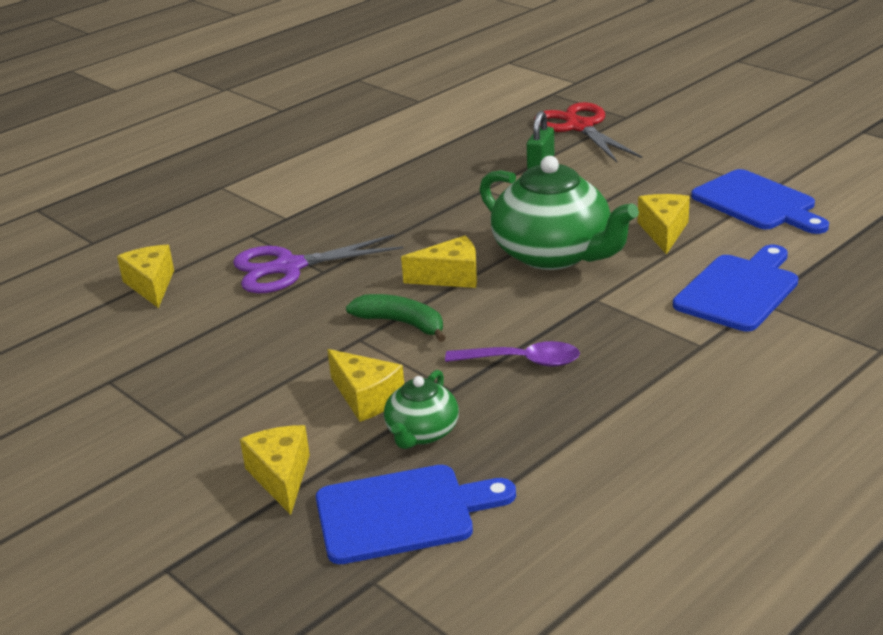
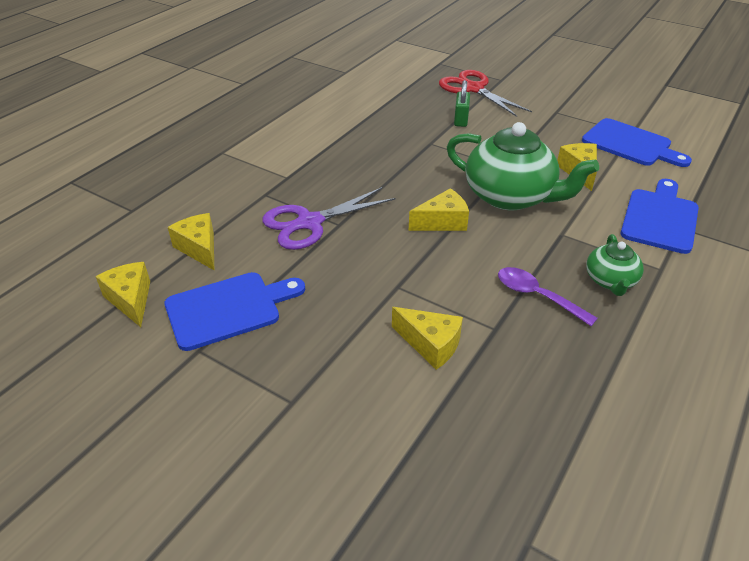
camera: 15 degrees left, 10 degrees up
yellow cheese [240,425,310,515] -> yellow cheese moved to [95,262,150,327]
blue cutting board [316,465,516,564] -> blue cutting board moved to [164,272,305,351]
green banana [346,294,446,342] -> none
green teapot [384,370,459,449] -> green teapot moved to [586,234,644,296]
purple spoon [445,341,580,367] -> purple spoon turned 135 degrees counterclockwise [498,267,598,326]

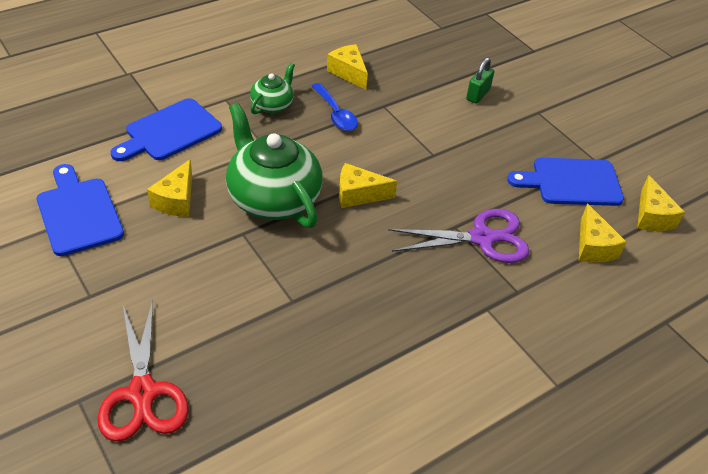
camera: 160 degrees left, 5 degrees up
yellow cheese [392,307,463,370] -> yellow cheese moved to [327,44,368,90]
green padlock [454,80,470,127] -> green padlock moved to [466,57,494,104]
purple spoon [498,267,598,326] -> blue spoon [312,83,358,131]

